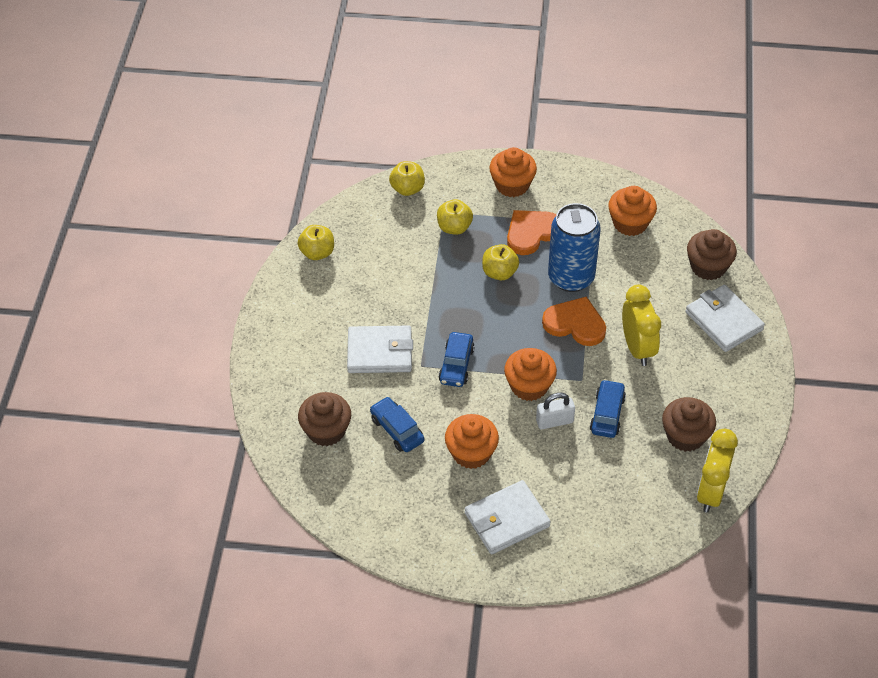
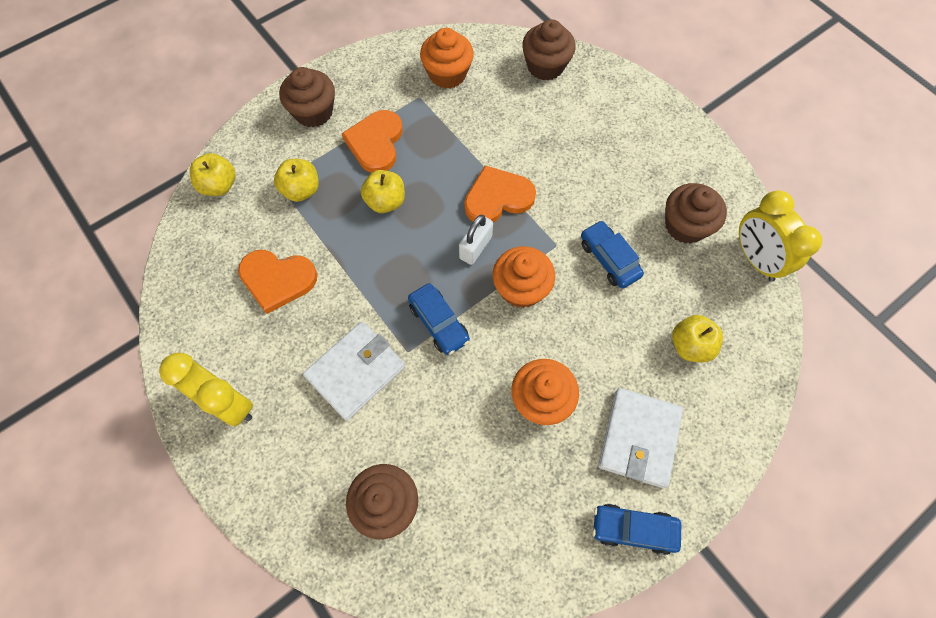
camera: 45 degrees left, 15 degrees up
yellow apple [297,225,334,260] -> yellow apple moved to [672,315,723,362]
blue car [370,397,424,452] -> blue car moved to [592,504,681,555]
orange cupcake [489,147,537,197] -> brown cupcake [279,67,335,127]
white padlock [536,393,575,429] -> white padlock moved to [459,215,493,265]
blue can [548,203,601,292] -> none
yellow clock [622,284,661,366] -> yellow clock moved to [159,353,253,427]
white wallet [685,284,765,352] -> none
none -> orange heart [238,250,317,314]

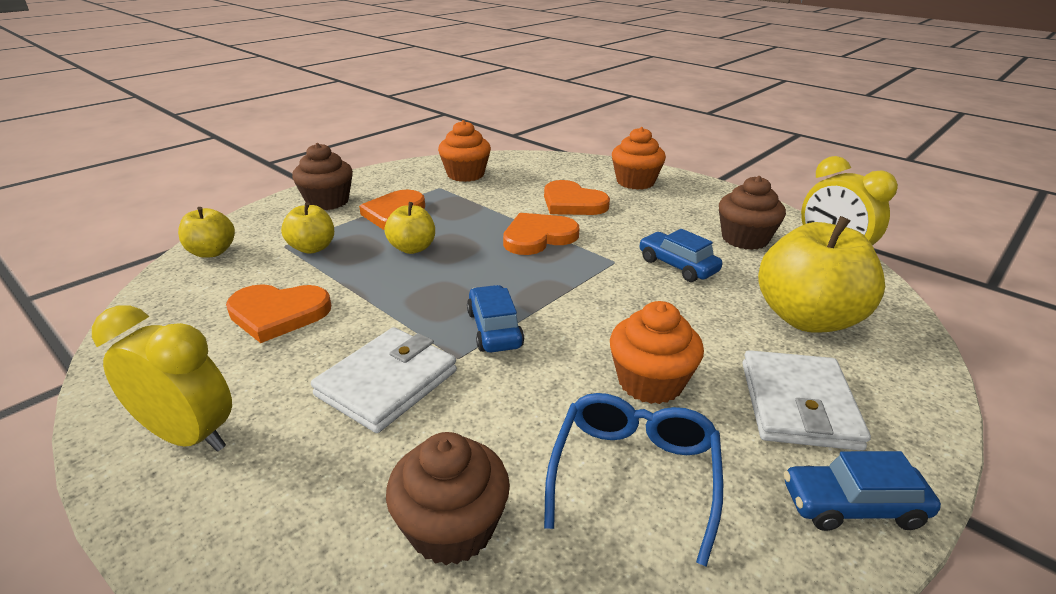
camera: 10 degrees left, 35 degrees down
blue car [408,283,470,355] -> blue car turned 150 degrees counterclockwise [467,285,524,353]
white padlock [459,215,493,265] -> none
orange cupcake [493,246,555,308] -> orange cupcake moved to [612,127,666,190]
brown cupcake [522,19,576,81] -> none
yellow apple [672,315,723,362] -> yellow apple [758,216,885,333], size x1.88
none -> orange heart [544,180,610,215]
none -> blue glasses [544,393,723,567]

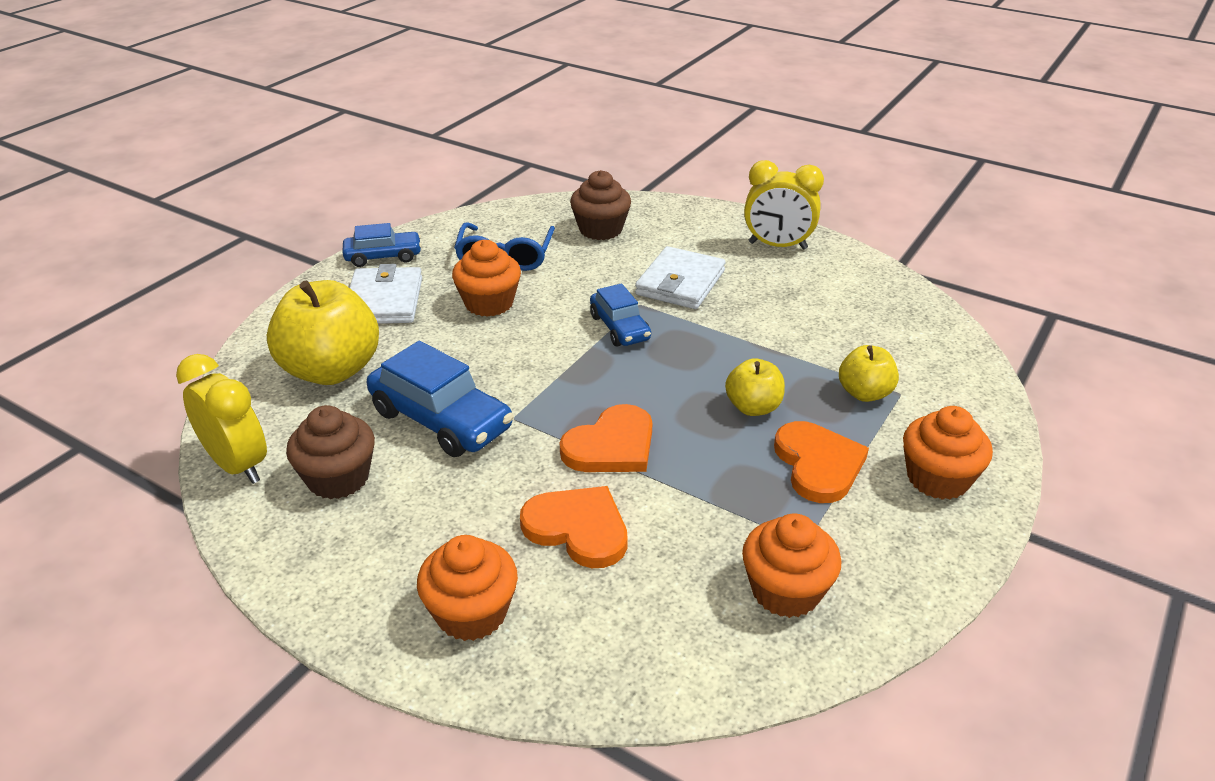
camera: 170 degrees right, 5 degrees up
yellow apple [178,207,235,258] -> none
orange heart [226,284,331,343] -> none
brown cupcake [292,143,353,210] -> orange cupcake [903,406,993,500]
blue car [639,229,722,282] -> blue car [367,341,514,457], size x1.63

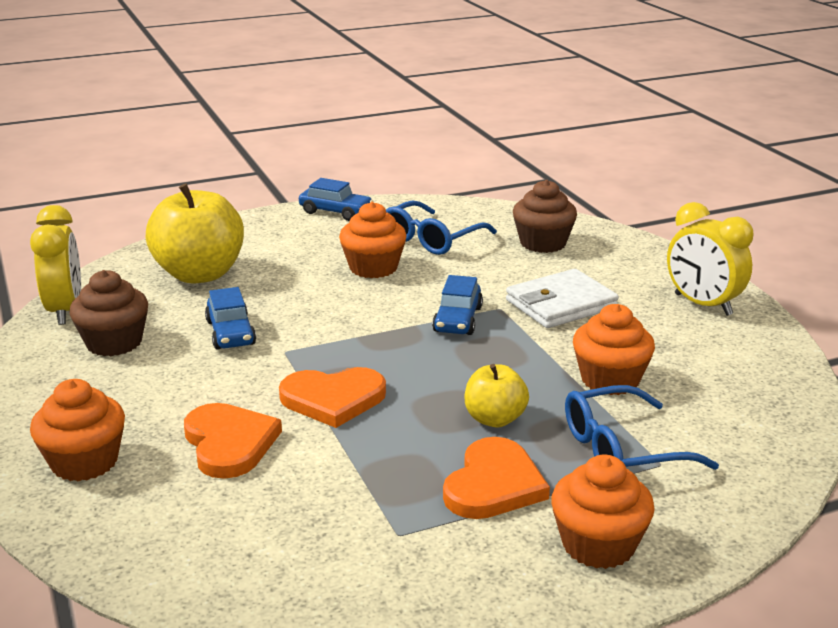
camera: 35 degrees right, 10 degrees down
white wallet [349,264,422,324] -> none
blue car [367,341,514,457] -> blue car [205,287,256,350], size x0.61
orange cupcake [742,514,841,618] -> orange cupcake moved to [573,304,655,395]
yellow apple [839,345,899,402] -> blue glasses [565,385,719,470]

